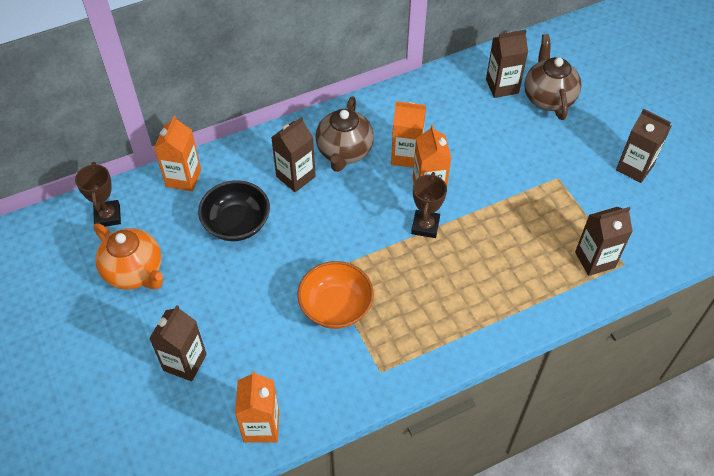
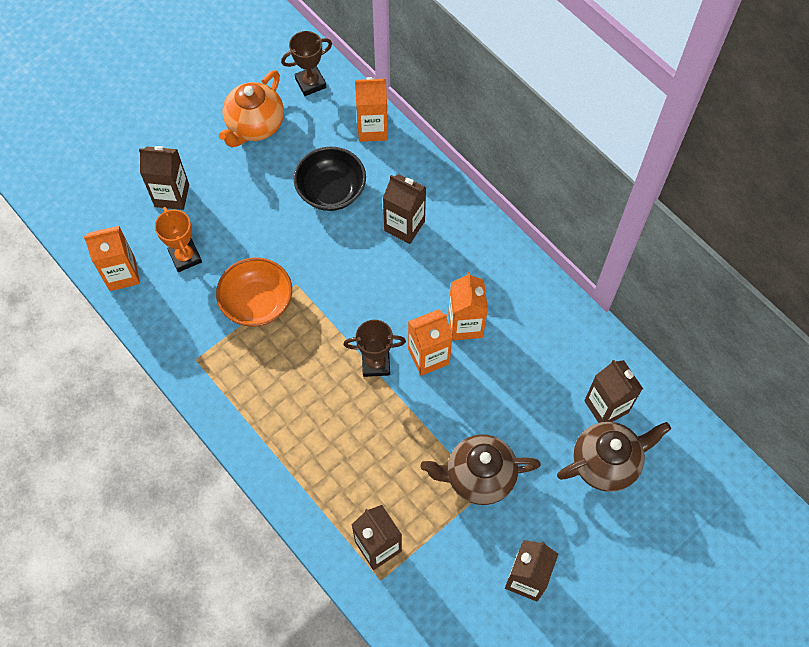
camera: 75 degrees right, 10 degrees up
brown teapot [315,96,374,172] -> brown teapot moved to [420,434,541,505]
none -> orange trophy [155,207,202,272]

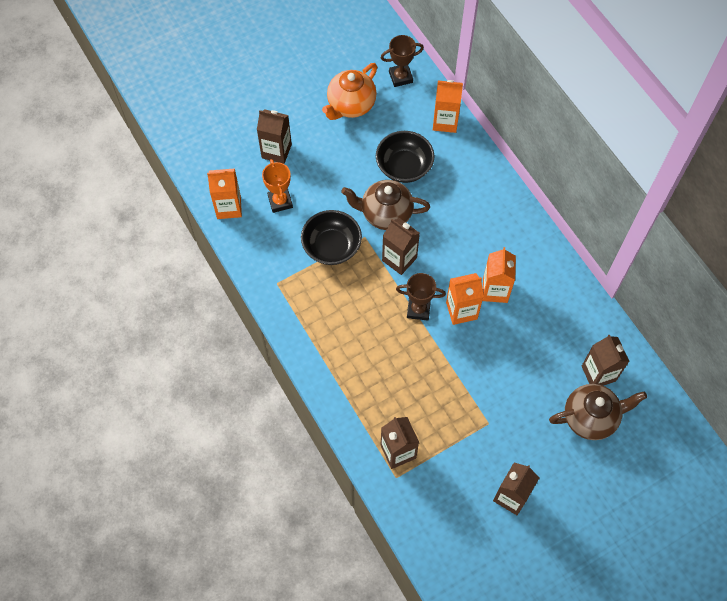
camera: 10 degrees right, 0 degrees up
orange bowl [216,257,292,327] -> black bowl [301,210,362,265]
brown carton [383,174,426,244] -> brown carton moved to [382,218,420,275]
brown teapot [420,434,541,505] -> brown teapot moved to [341,180,430,230]

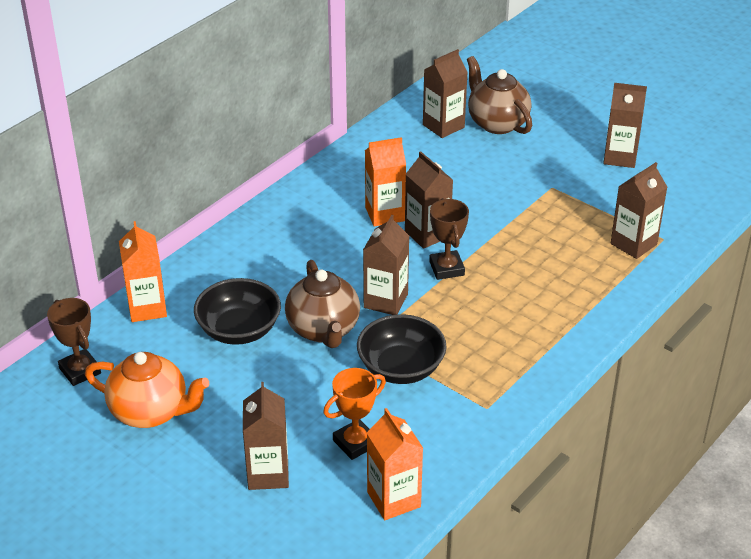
camera: 110 degrees left, 25 degrees down
orange carton [446,273,484,325] -> brown carton [405,151,453,249]

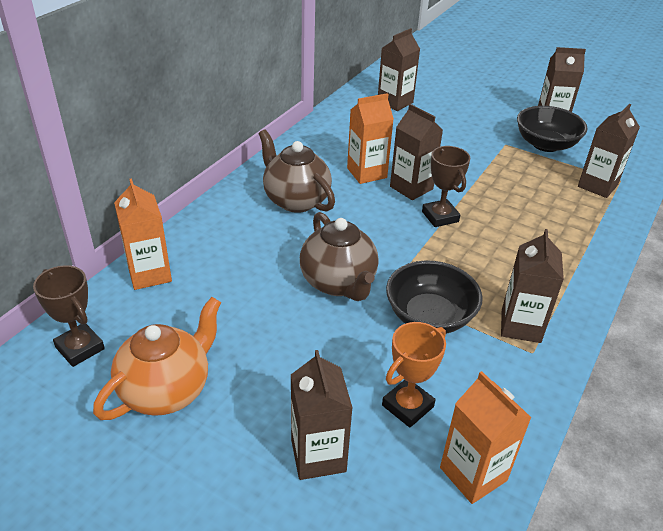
camera: 10 degrees left, 0 degrees up
orange teapot [85,352,209,428] -> orange teapot turned 60 degrees counterclockwise [93,297,221,420]
black bowl [194,278,281,345] -> black bowl moved to [517,106,588,152]
brown carton [363,215,409,315] -> brown carton moved to [501,229,564,343]
brown teapot [467,56,532,134] -> brown teapot moved to [258,129,335,213]

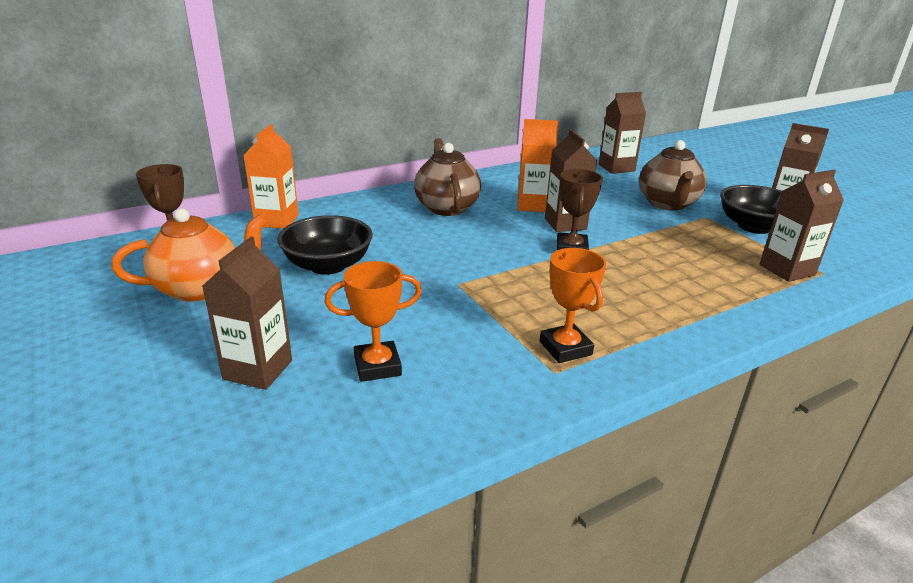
camera: 30 degrees right, 10 degrees down
brown teapot [300,212,379,301] -> brown teapot moved to [639,140,707,211]
black bowl [386,261,483,334] -> black bowl moved to [277,215,373,275]
orange carton [440,371,531,504] -> none
brown carton [501,229,564,343] -> orange trophy [540,248,606,363]

